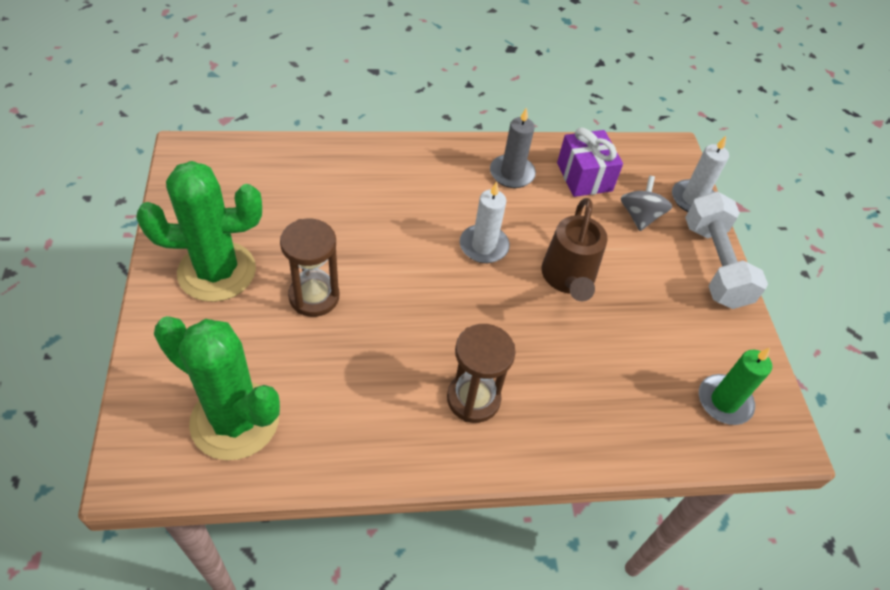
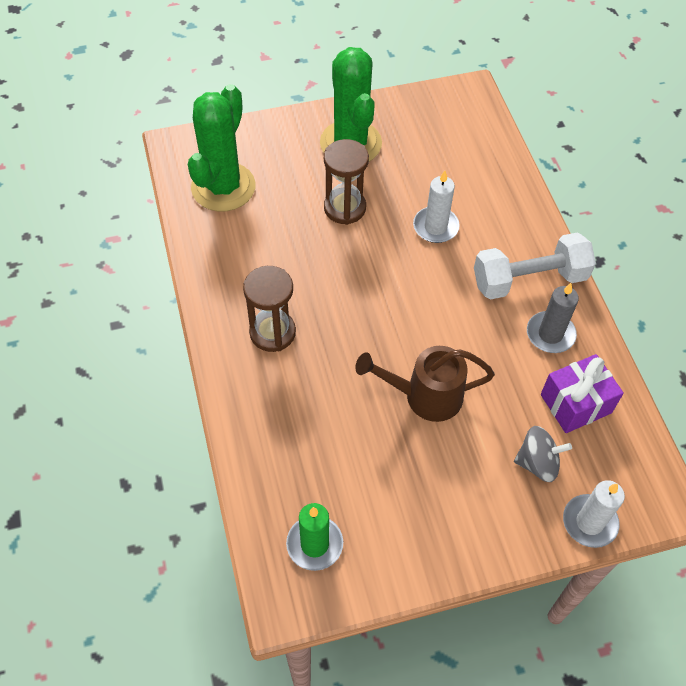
camera: 85 degrees right, 5 degrees up
white candle [460,182,510,263] -> white candle moved to [413,171,460,243]
white dumbbell [685,191,768,309] -> white dumbbell moved to [474,233,596,300]

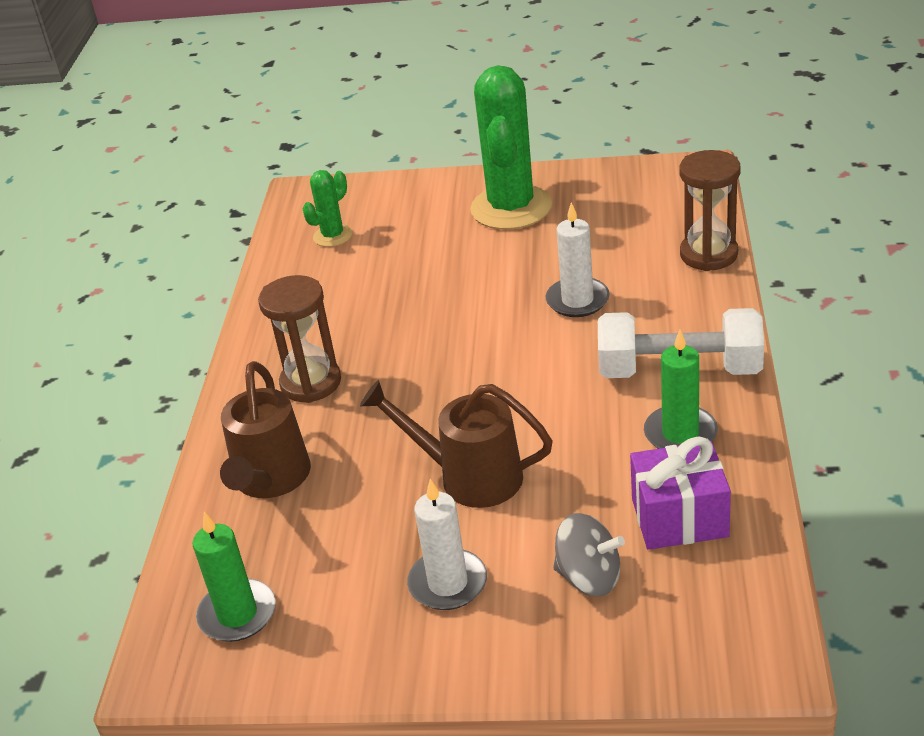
camera: 25 degrees right, 20 degrees down
green cactus [188,84,256,211] -> green cactus [303,170,353,247], size x0.49
brown hourglass [324,139,369,225] -> brown hourglass moved to [679,150,741,271]
grey candle [527,283,579,353] -> green candle [644,330,718,449]
white candle [563,480,625,548] -> white candle moved to [407,479,487,610]
none -> brown watering can [220,361,311,498]

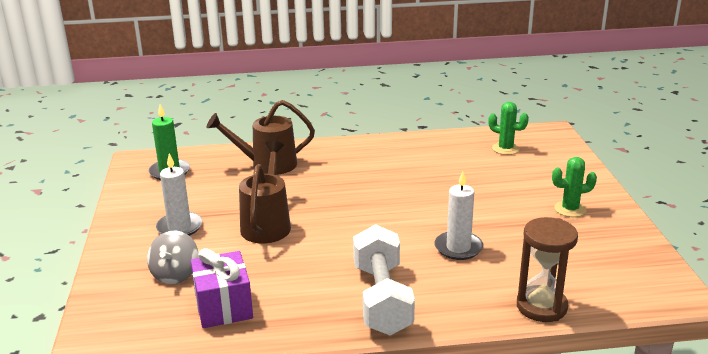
camera: 75 degrees right, 10 degrees down
brown hourglass [258,275,341,403] -> none
green cactus [470,65,552,230] -> green cactus [552,157,597,217], size x0.49
green candle [644,330,718,449] -> none

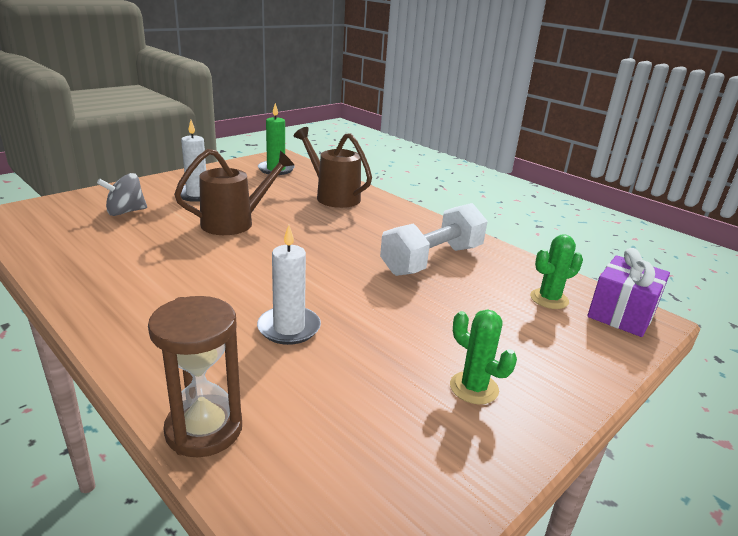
camera: 50 degrees right, 0 degrees up
purple gift [191,248,253,328] -> purple gift moved to [587,248,670,337]
white dumbbell [353,224,415,335] -> white dumbbell moved to [380,203,488,276]
green cactus [489,102,529,155] -> green cactus turned 75 degrees clockwise [530,234,583,309]

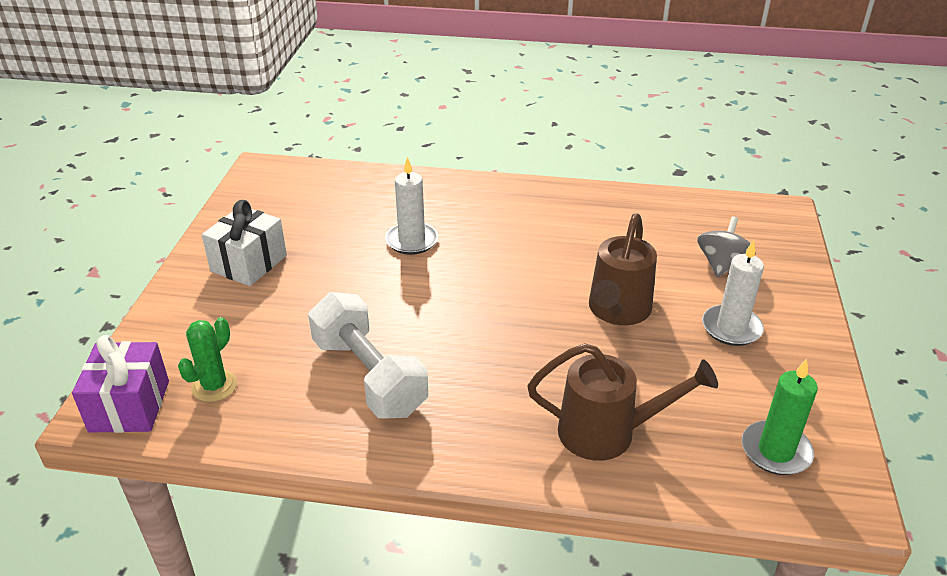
camera: 145 degrees right, 10 degrees up
brown hourglass [148,296,242,457] -> none
white dumbbell [380,203,488,276] -> white dumbbell turned 45 degrees counterclockwise [308,292,428,418]
green cactus [450,310,517,404] -> white gift [202,200,287,286]

